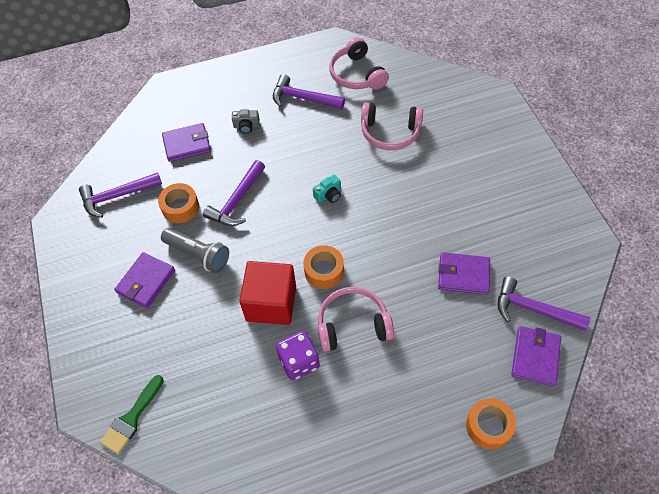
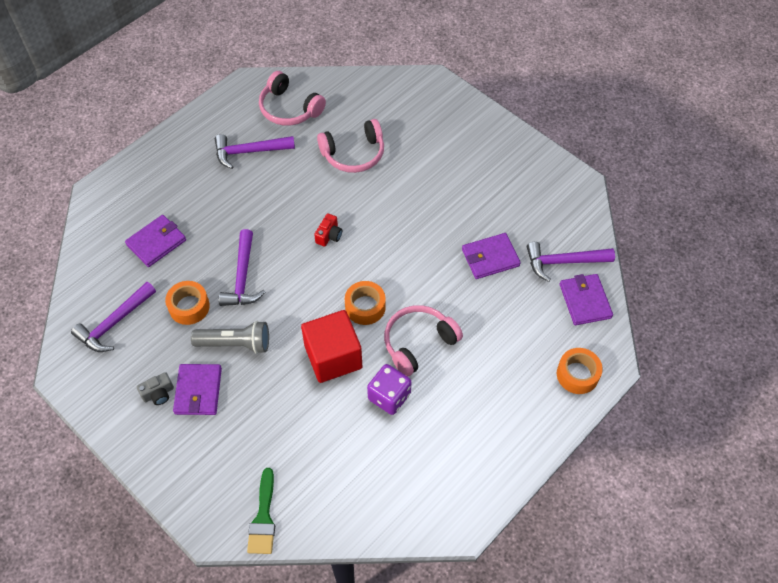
camera: 30 degrees left, 0 degrees up
grey camera [232,109,260,134] -> grey camera moved to [137,372,174,405]
turquoise camera [313,174,341,203] -> red camera [314,213,342,247]

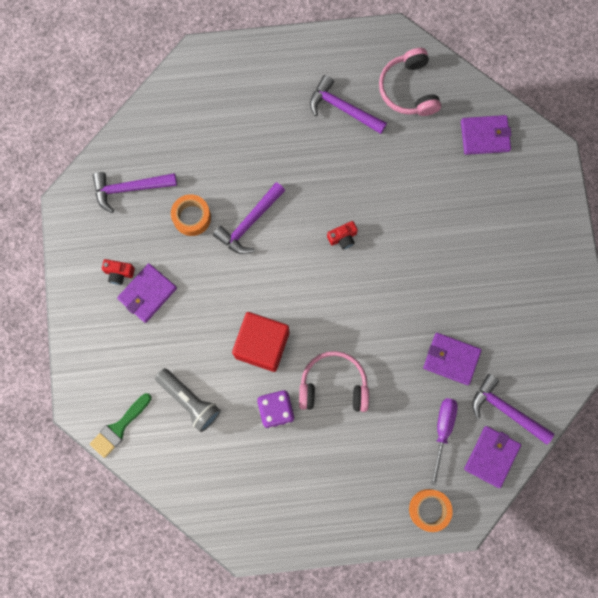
camera: 40 degrees right, 20 degrees up
purple wallet [125,215,186,267] -> purple wallet moved to [461,115,512,155]
grey camera [137,372,174,405] -> red camera [102,259,135,285]
grey flashlight [191,321,269,354] -> grey flashlight moved to [155,368,221,432]
pink headphones [317,119,384,173] -> none
orange tape [345,281,386,325] -> none
none -> purple screwdriver [431,398,458,486]

